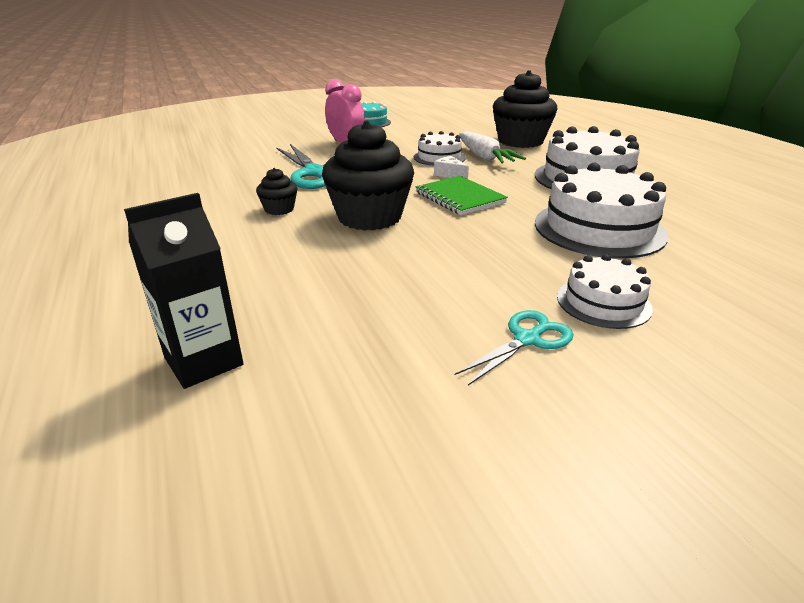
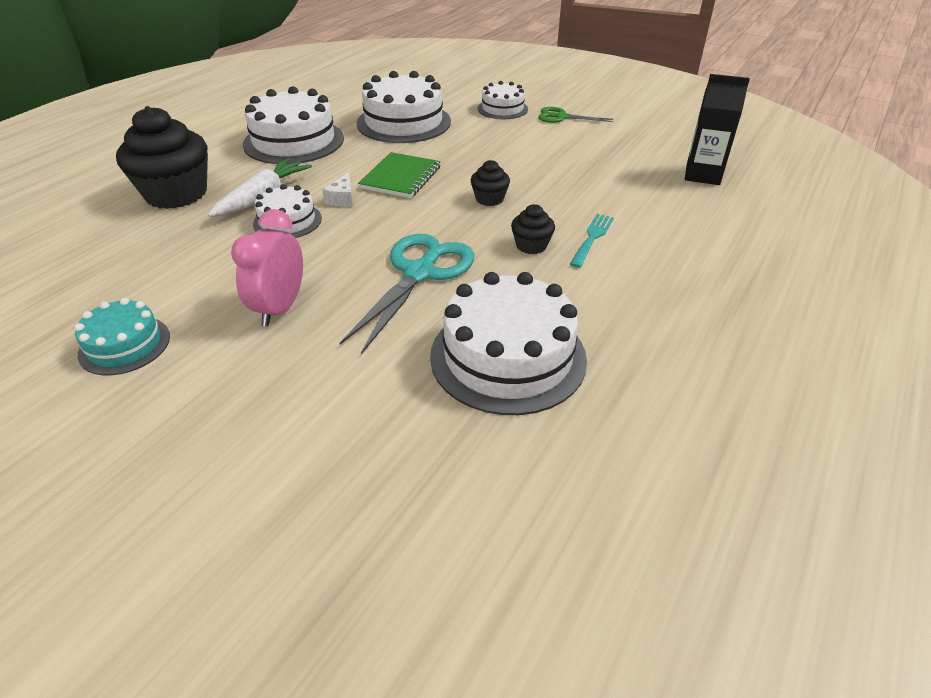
camera: 125 degrees left, 10 degrees up
black cupcake [322,120,414,231] -> black cupcake [471,160,510,206], size x0.47
turquoise scissors [455,310,574,385] -> green scissors [538,107,613,123]
none -> white cake [430,272,587,415]
none -> turquoise fork [570,214,614,268]

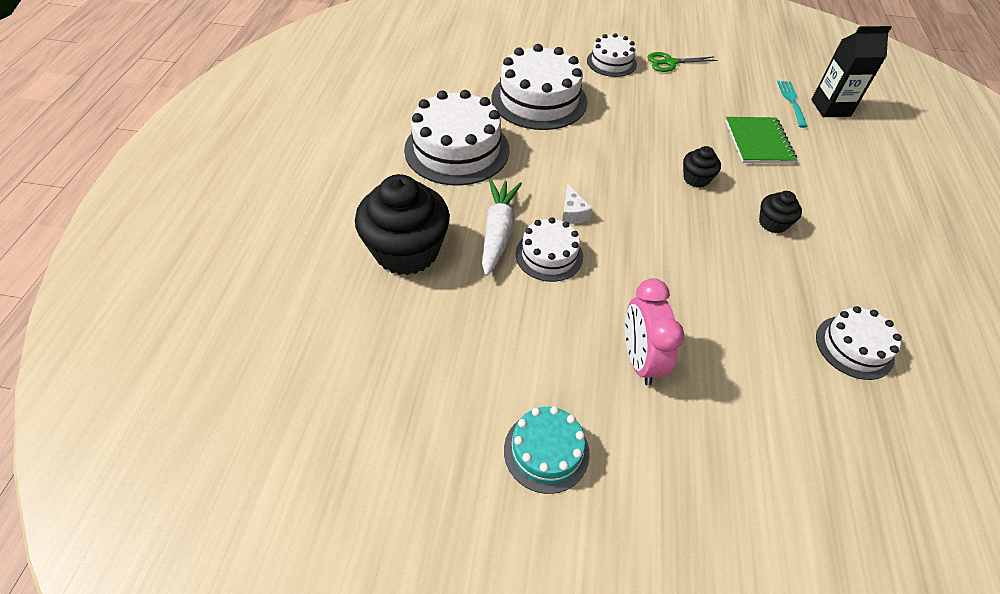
camera: 25 degrees left, 10 degrees up
turquoise scissors [339,234,474,354] -> none
green notebook [358,152,441,198] -> green notebook moved to [725,117,797,164]
white cake [430,272,587,415] -> white cake [816,306,902,380], size x0.56
turquoise fork [570,214,614,268] -> turquoise fork moved to [777,81,808,128]

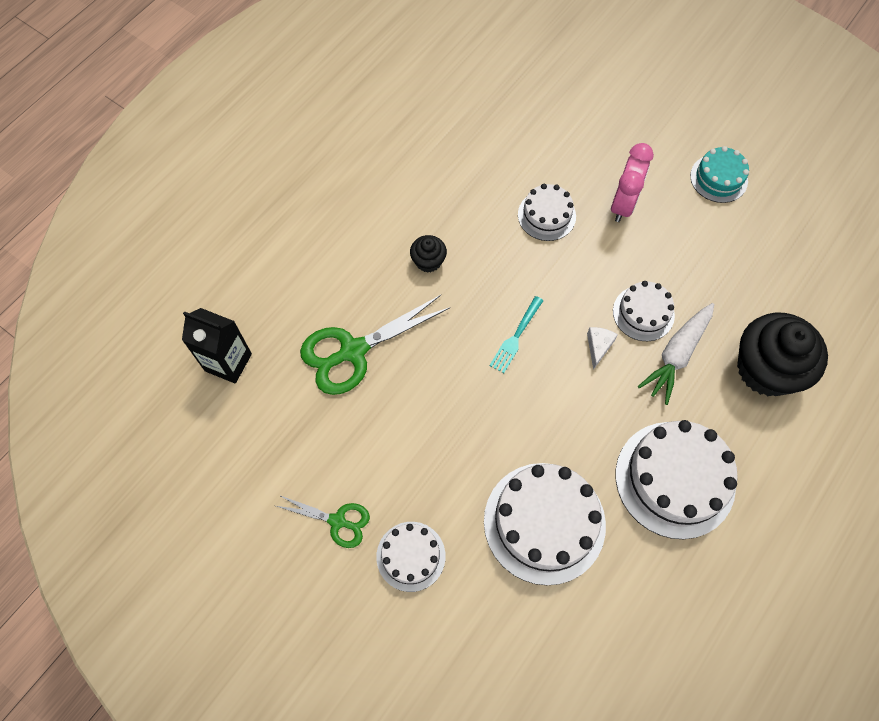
camera: 150 degrees left, 15 degrees up
black cupcake [683,146,721,188] -> none
green notebook [725,117,797,164] -> green scissors [300,295,450,395]
turquoise fork [777,81,808,128] -> turquoise fork moved to [490,296,544,373]
white cake [816,306,902,380] -> white cake moved to [518,184,576,241]

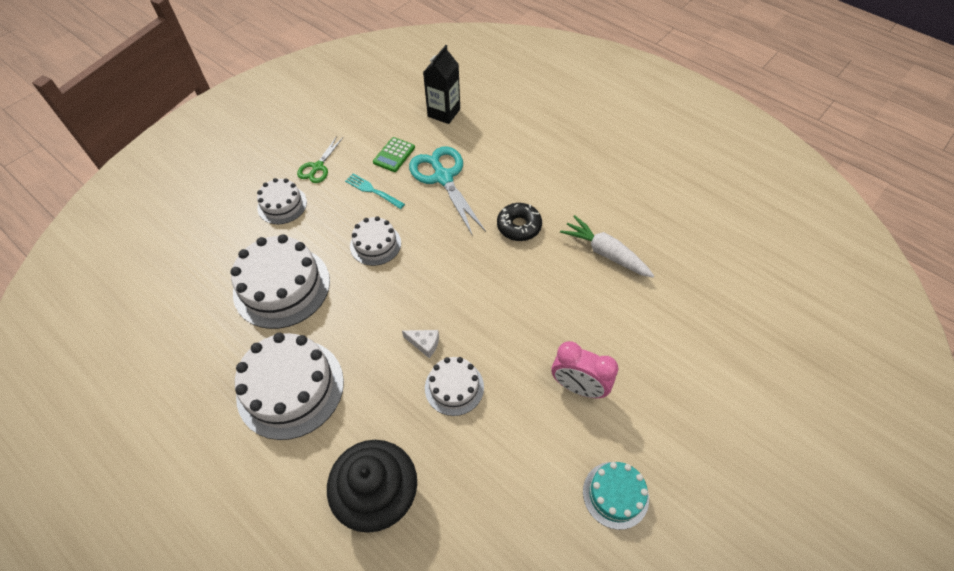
camera: 95 degrees right, 10 degrees down
green scissors [300,295,450,395] -> turquoise scissors [409,146,486,236]
black cupcake [410,235,447,273] -> black donut [497,203,542,241]
turquoise fork [490,296,544,373] -> turquoise fork moved to [345,173,405,209]
white cake [518,184,576,241] -> white cake moved to [350,216,401,266]
white carrot [638,303,714,405] -> white carrot moved to [560,215,654,278]
none -> green calculator [373,137,415,172]

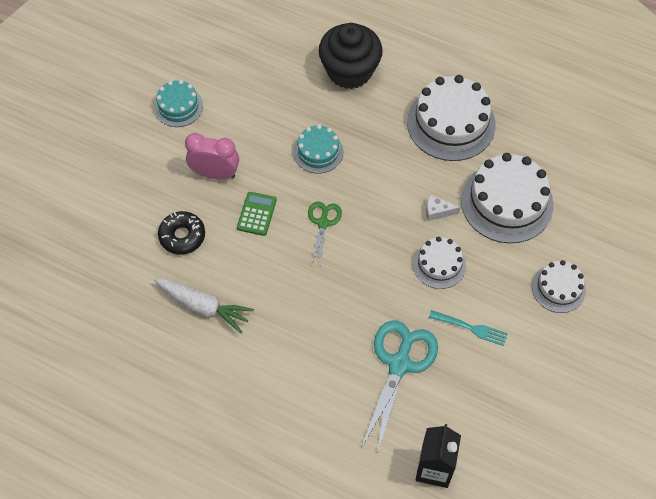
camera: 165 degrees right, 5 degrees up
green scissors [297,136,343,183] -> green scissors moved to [308,202,342,266]
green calculator [373,137,415,172] -> green calculator moved to [237,192,277,236]
white cheese [402,330,439,358] -> white cheese moved to [426,194,460,221]
turquoise scissors [409,146,486,236] -> turquoise scissors turned 120 degrees counterclockwise [362,321,438,454]
white cake [425,357,484,416] -> turquoise cake [293,125,343,174]
black donut [497,203,542,241] -> black donut moved to [158,211,205,255]

